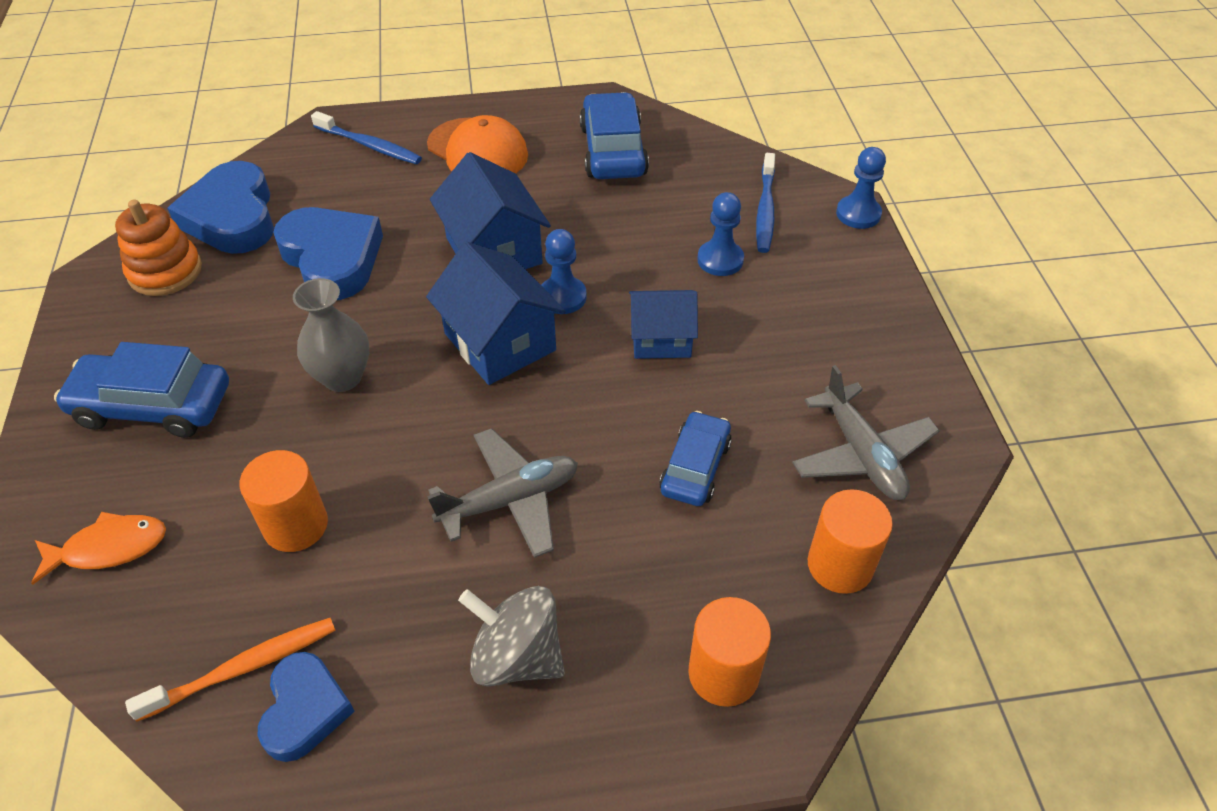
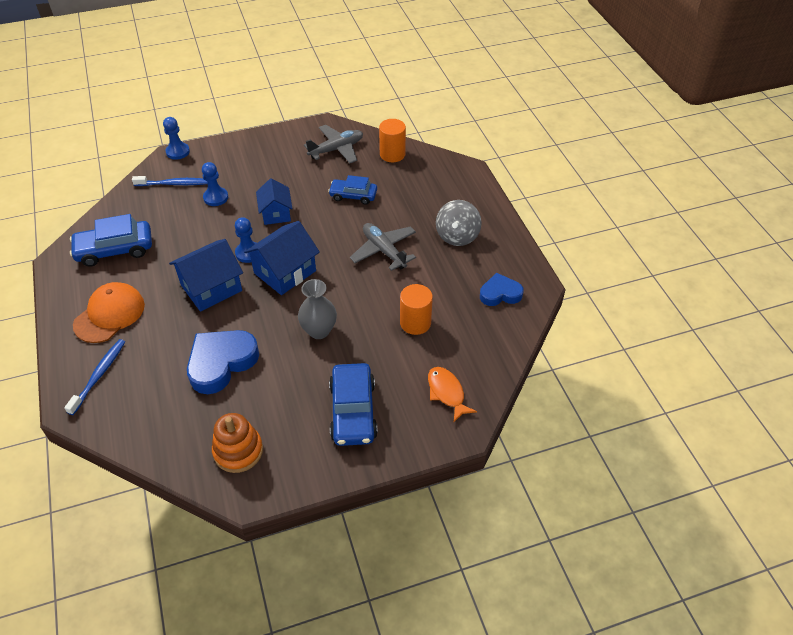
camera: 100 degrees left, 0 degrees up
orange toothbrush [125,618,335,722] -> none
blue heart [167,161,274,254] -> none
orange cylinder [688,597,771,707] -> none

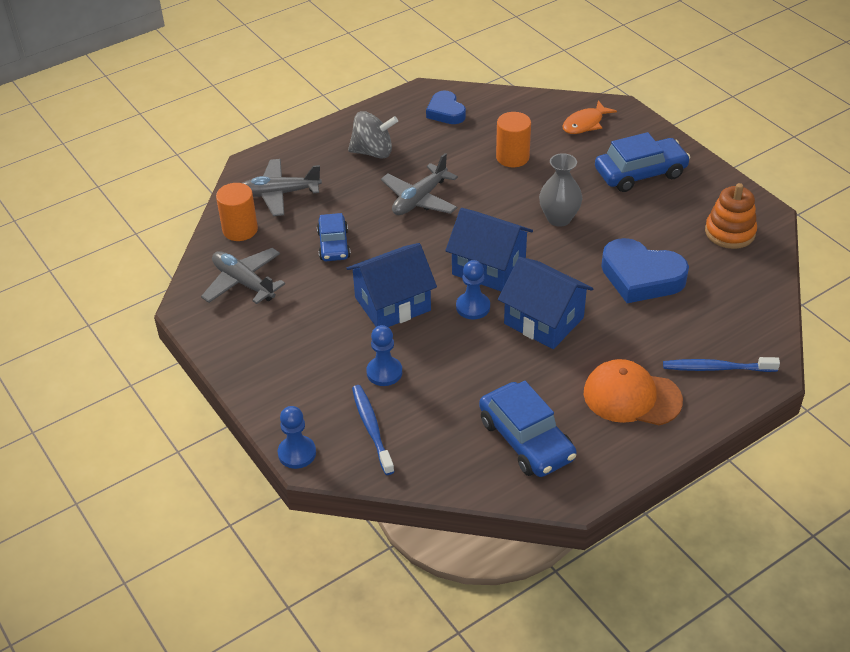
camera: 105 degrees left, 5 degrees down
blue house [256,179,293,225] -> blue house [347,243,437,327], size x1.52
none -> grey plane [243,159,322,216]

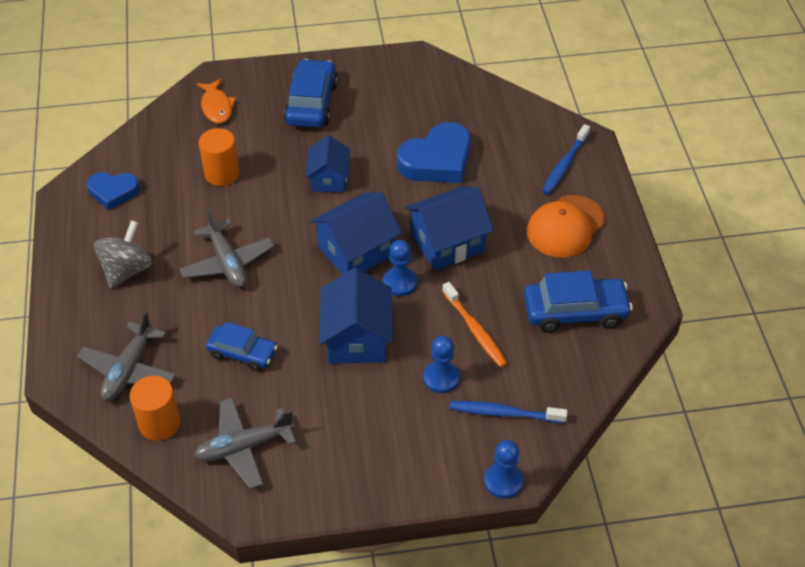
camera: 65 degrees left, 5 degrees up
grey vase [539,153,582,227] -> blue house [306,135,350,192]
orange stacking toy [705,183,757,249] -> none
none -> orange toothbrush [442,282,508,368]

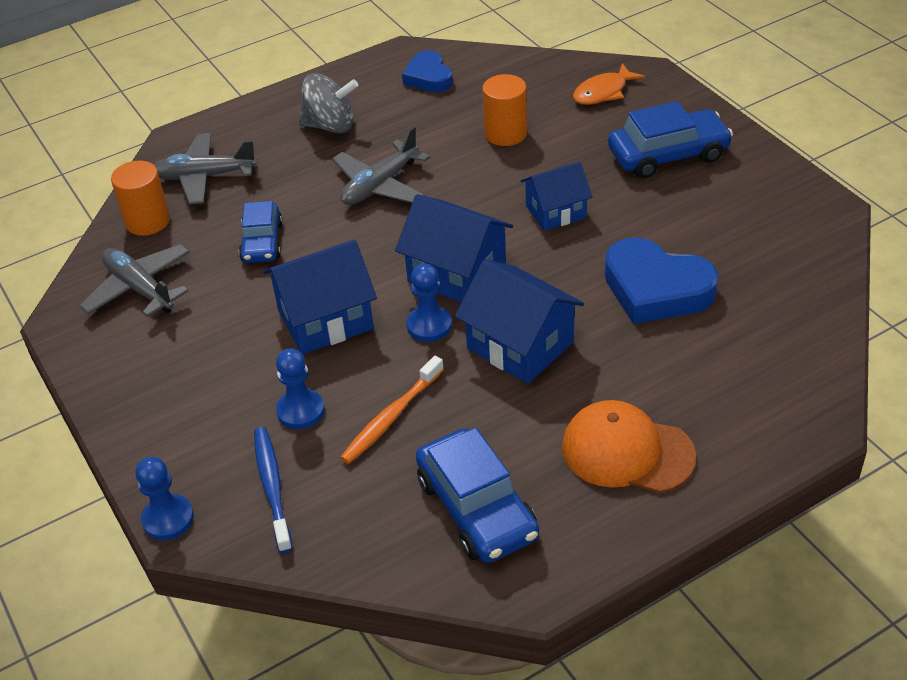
camera: 70 degrees right, 5 degrees down
blue toothbrush [542,124,590,195] -> none

